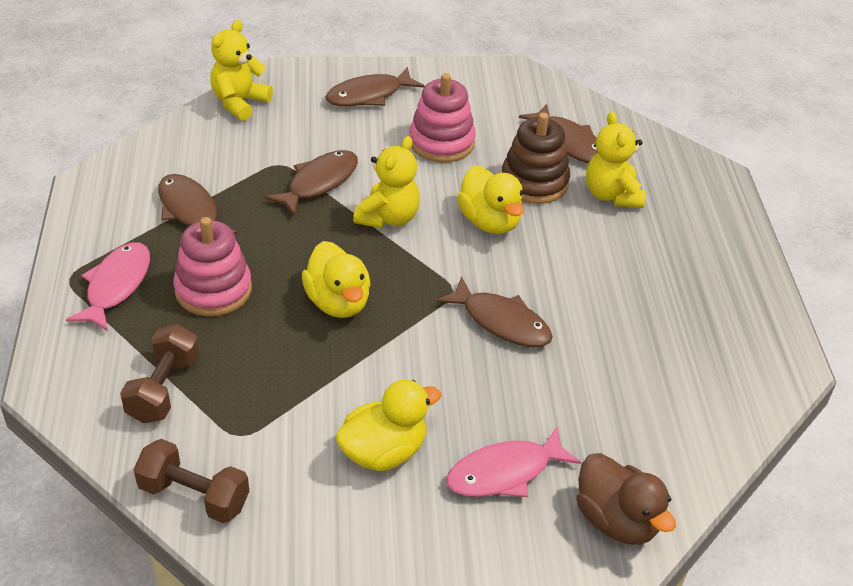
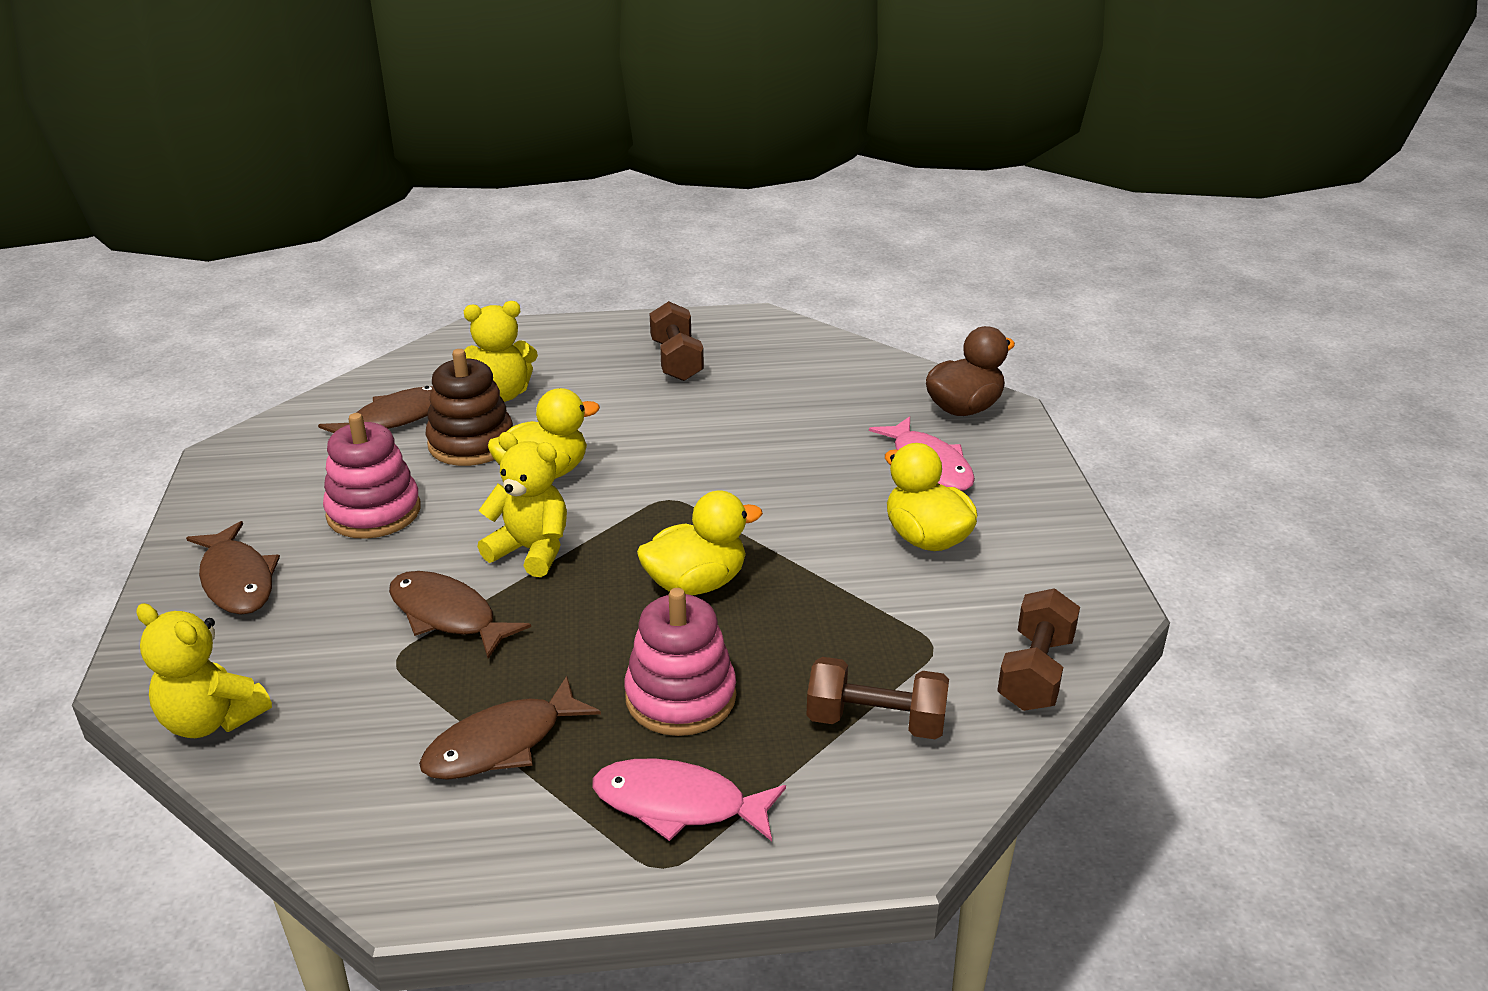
camera: 90 degrees left, 10 degrees down
brown fish [436,276,553,347] -> none
none -> brown dumbbell [649,301,704,381]

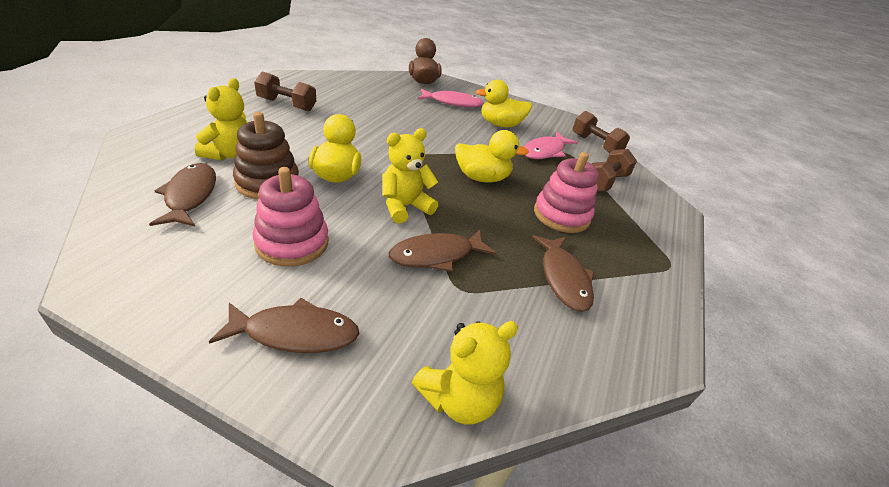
camera: 65 degrees left, 5 degrees up
pink fish [592,758,786,841] -> pink fish moved to [524,132,578,159]
yellow duck [637,491,763,595] -> yellow duck turned 90 degrees clockwise [455,130,529,182]

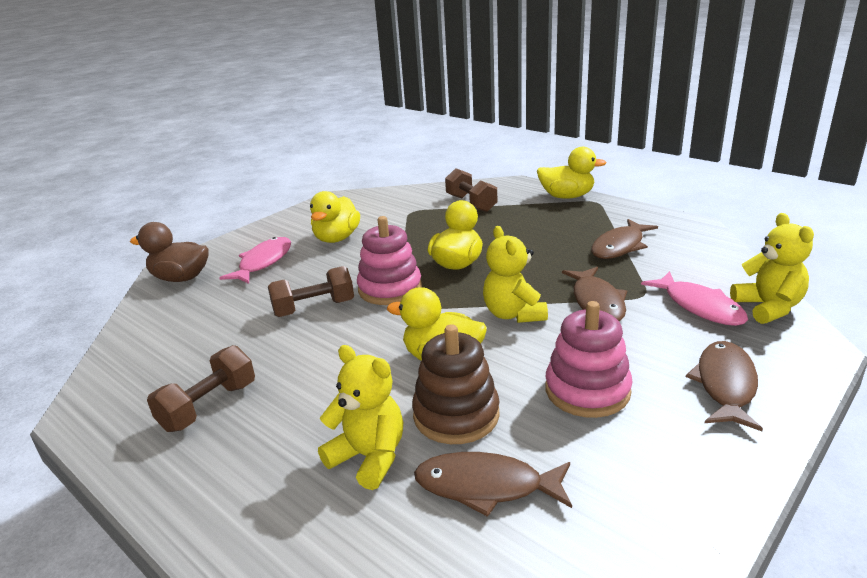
camera: 65 degrees left, 10 degrees down
pink fish [524,132,578,159] -> pink fish moved to [641,271,748,326]
brown fish [532,235,594,312] -> brown fish turned 120 degrees clockwise [591,219,658,259]
pink stacking toy [534,152,599,233] -> pink stacking toy moved to [357,216,422,305]
brown dumbbell [572,111,630,153] -> brown dumbbell moved to [268,266,354,317]
none -> yellow duck [537,147,607,199]

